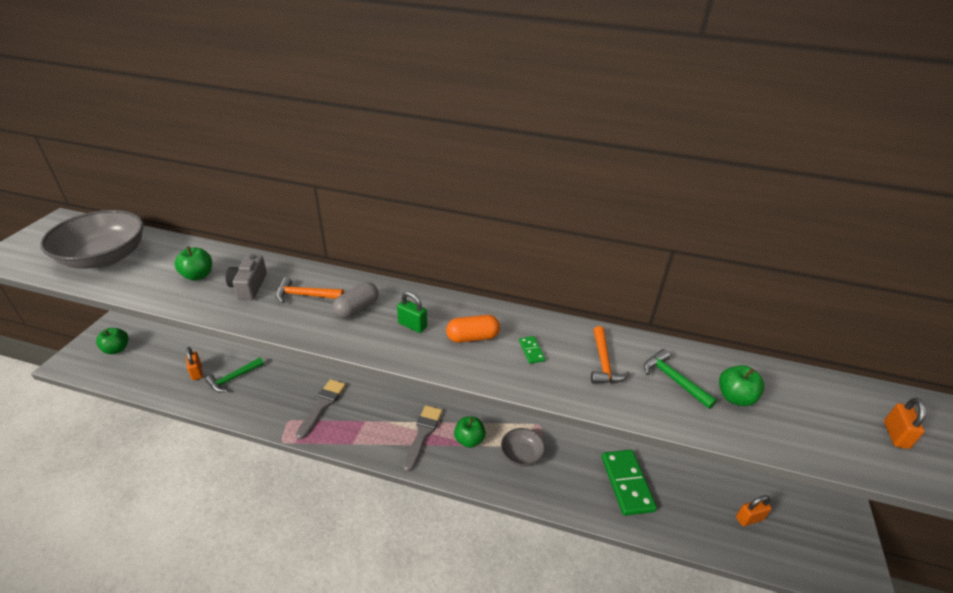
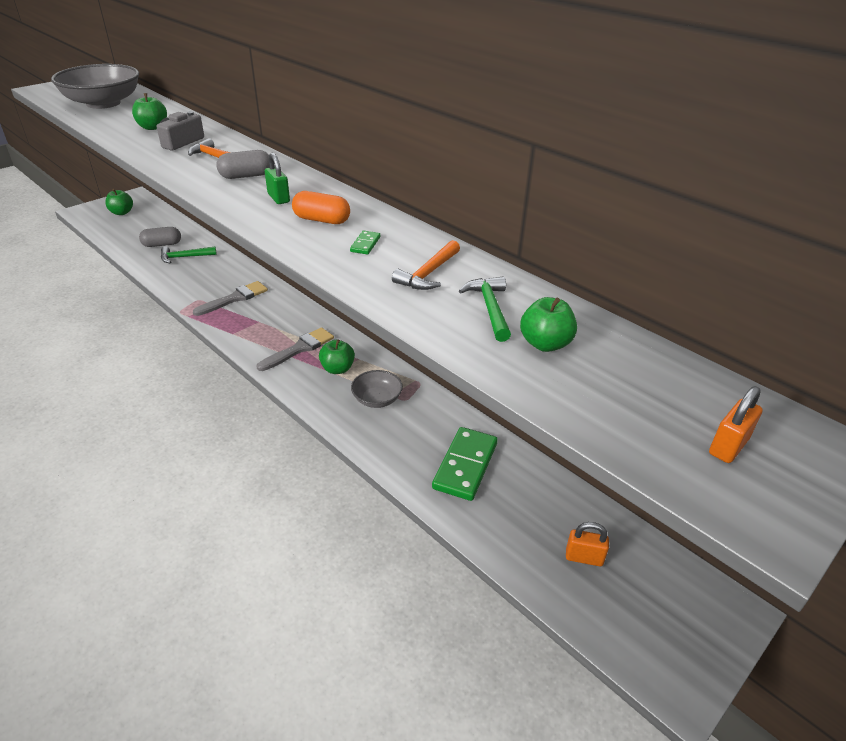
camera: 30 degrees right, 0 degrees up
orange padlock [186,347,203,380] -> grey capsule [139,227,181,247]

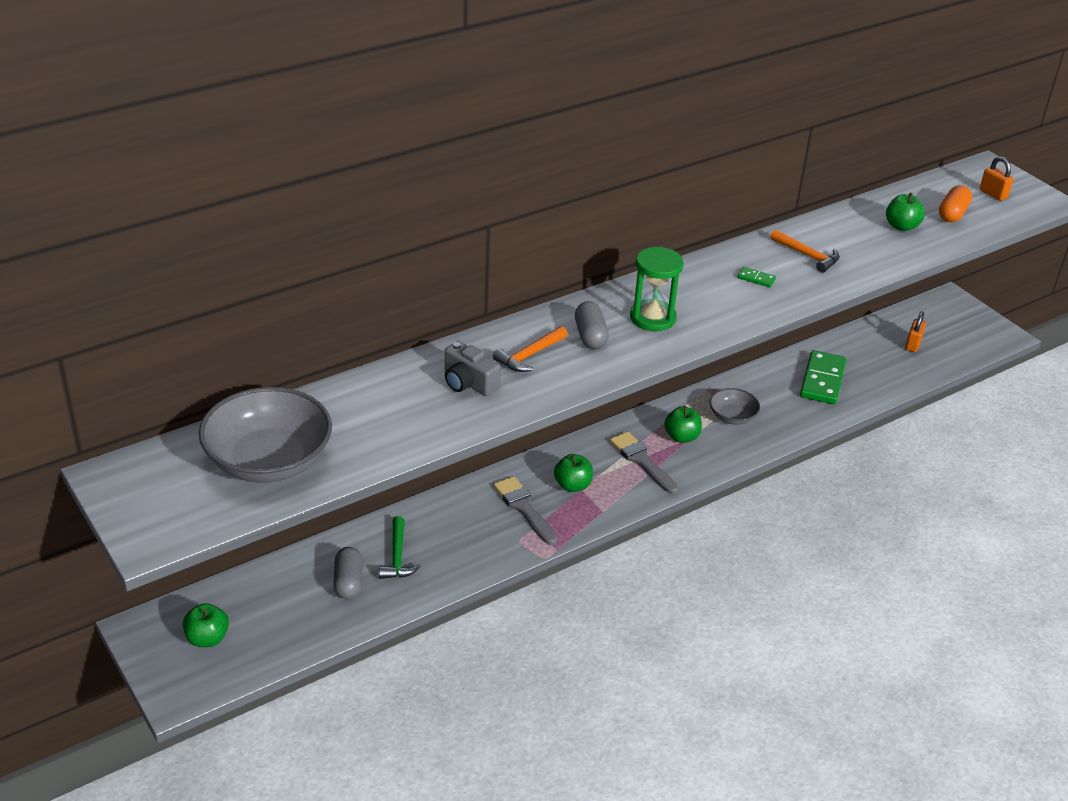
camera: 80 degrees left, 0 degrees up
green apple [132,93,167,130] -> green apple moved to [554,454,593,492]
green padlock [265,152,290,204] -> green hourglass [630,247,684,331]
orange capsule [292,191,350,224] -> orange capsule moved to [939,185,972,222]
green domino [432,427,498,501] -> green domino turned 75 degrees clockwise [800,350,846,404]
green hammer [459,276,511,342] -> none

